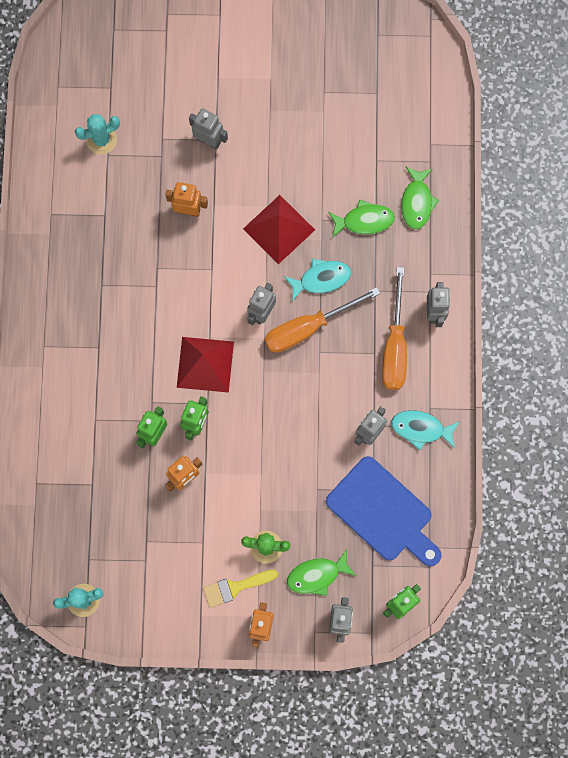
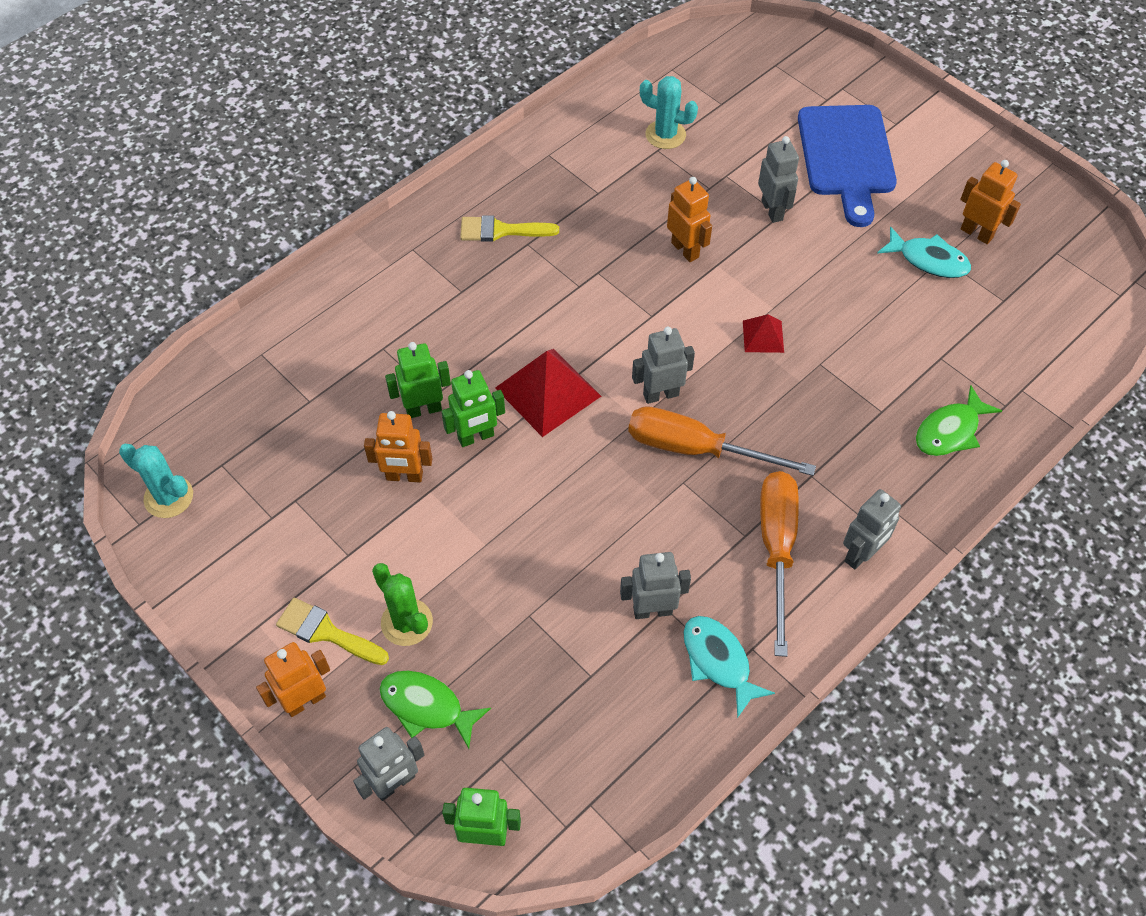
camera: 45 degrees right, 20 degrees down
red pyramid [243,195,315,264] -> red pyramid [743,314,784,353], size x0.53
turquoise fish [284,259,351,302] -> turquoise fish moved to [877,226,971,278]
blue cutting board [326,456,442,567] -> blue cutting board moved to [798,105,897,227]
green fish [328,199,395,238] -> none
orange screwdriver [382,267,407,390] -> orange screwdriver turned 135 degrees clockwise [760,471,799,657]
none -> yellow brush [460,215,559,242]
none -> orange robot [960,160,1021,244]

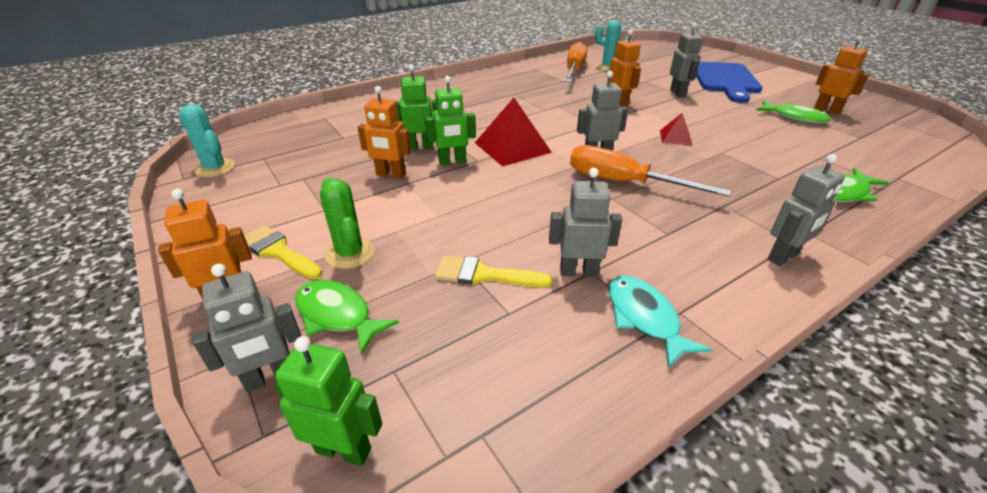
camera: 10 degrees right, 20 degrees down
yellow brush [460,215,559,242] -> yellow brush moved to [435,255,553,287]
orange screwdriver [760,471,799,657] -> orange screwdriver moved to [564,42,587,82]
turquoise fish [877,226,971,278] -> green fish [756,101,830,124]

